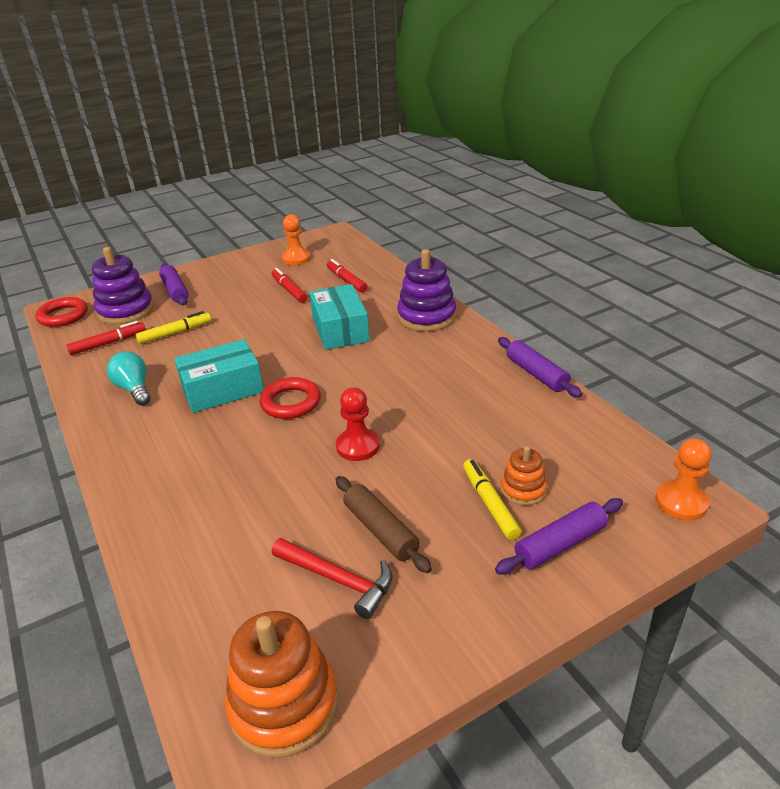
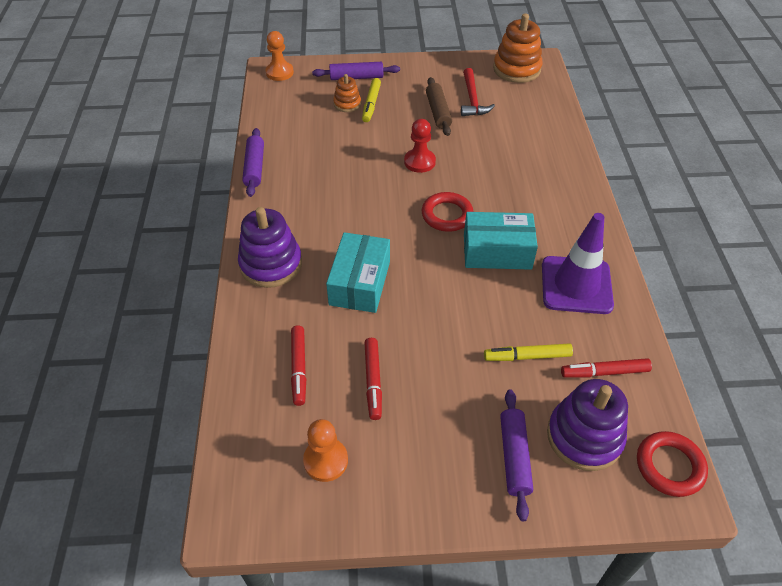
camera: 155 degrees left, 15 degrees up
turquoise light bulb [107,351,150,405] -> purple traffic cone [542,213,614,314]
red hammer [272,538,393,619] -> red hammer turned 150 degrees counterclockwise [461,68,495,116]

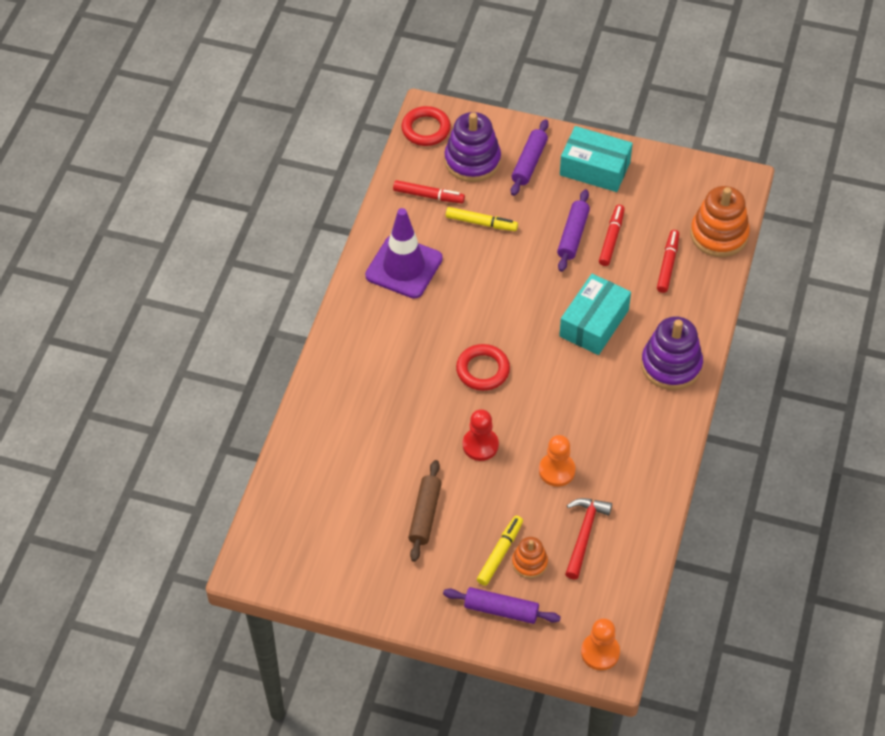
camera: 160 degrees left, 5 degrees up
purple rolling pin [242,128,264,197] -> purple rolling pin moved to [557,189,590,272]
orange pawn [303,419,348,482] -> orange pawn moved to [539,435,576,487]
red hammer [461,68,495,116] -> red hammer moved to [565,498,612,580]
turquoise box [464,212,538,270] -> turquoise box moved to [560,126,633,192]
orange stacking toy [493,13,542,83] -> orange stacking toy moved to [690,186,750,257]

